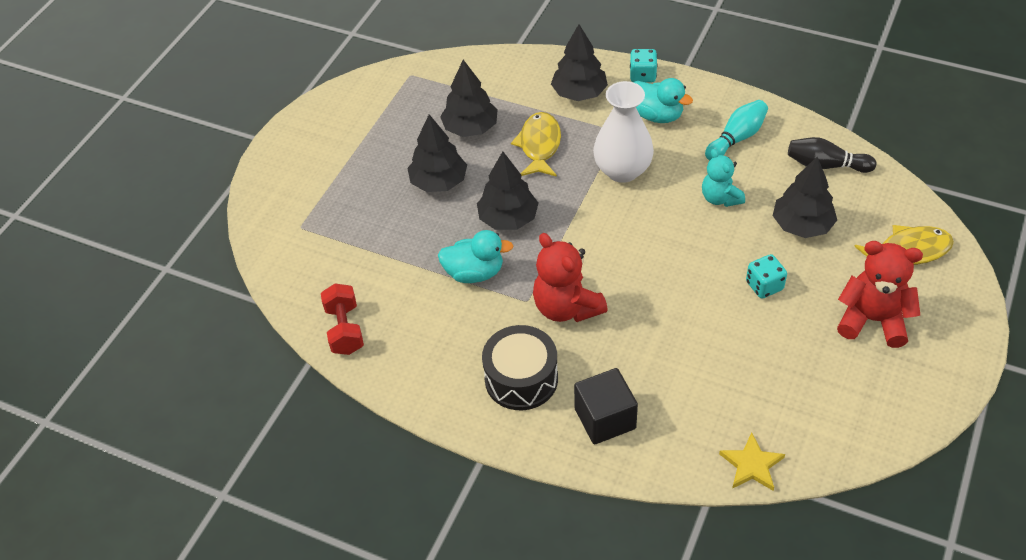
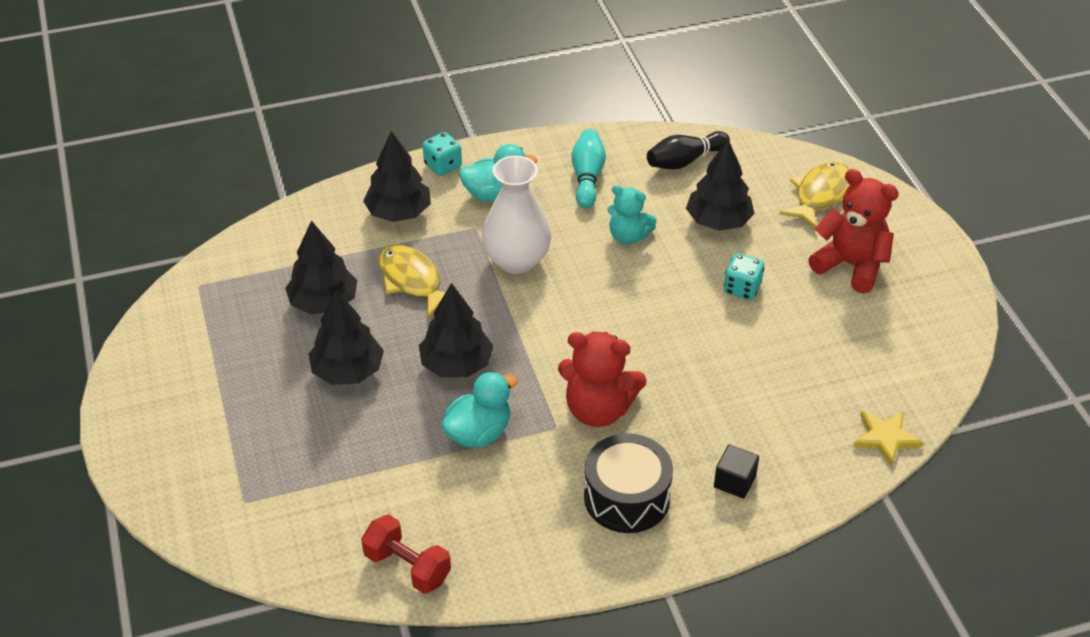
camera: 45 degrees left, 5 degrees down
black cube [574,368,638,445] -> black cube [714,445,759,499], size x0.62
red teddy bear [837,241,923,348] -> red teddy bear turned 60 degrees clockwise [808,169,899,293]

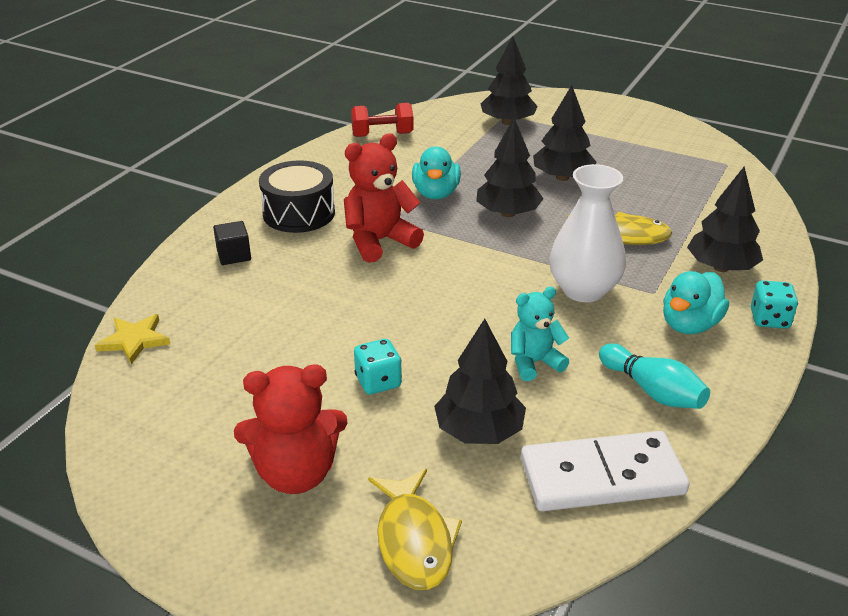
camera: 135 degrees right, 10 degrees down
black tree [285,221,357,314] -> black tree moved to [481,36,538,125]
black bowling pin [647,131,730,170] -> white domino [521,431,689,511]

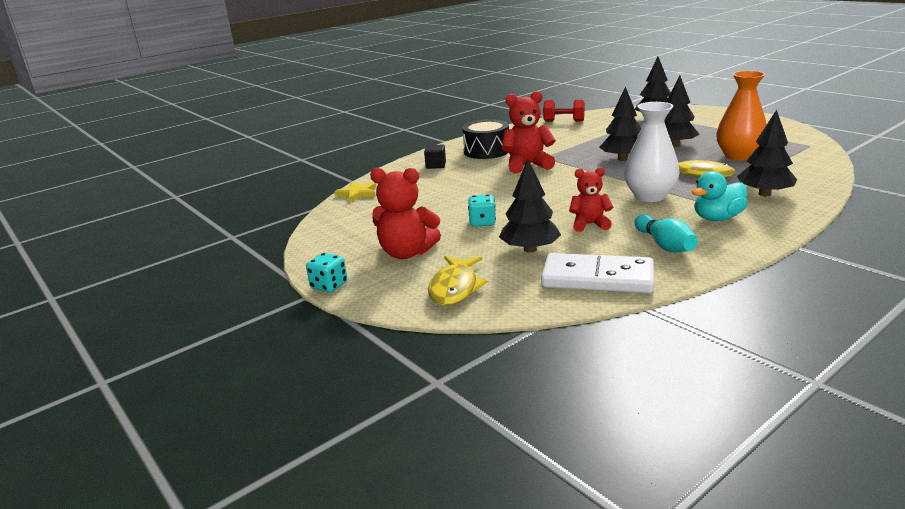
camera: 25 degrees right, 10 degrees down
turquoise duck [412,147,461,199] -> none
turquoise teddy bear [511,287,569,381] -> red teddy bear [569,167,613,232]
turquoise dice [751,281,798,328] -> turquoise dice moved to [306,253,347,292]
none -> orange vase [716,71,767,161]

